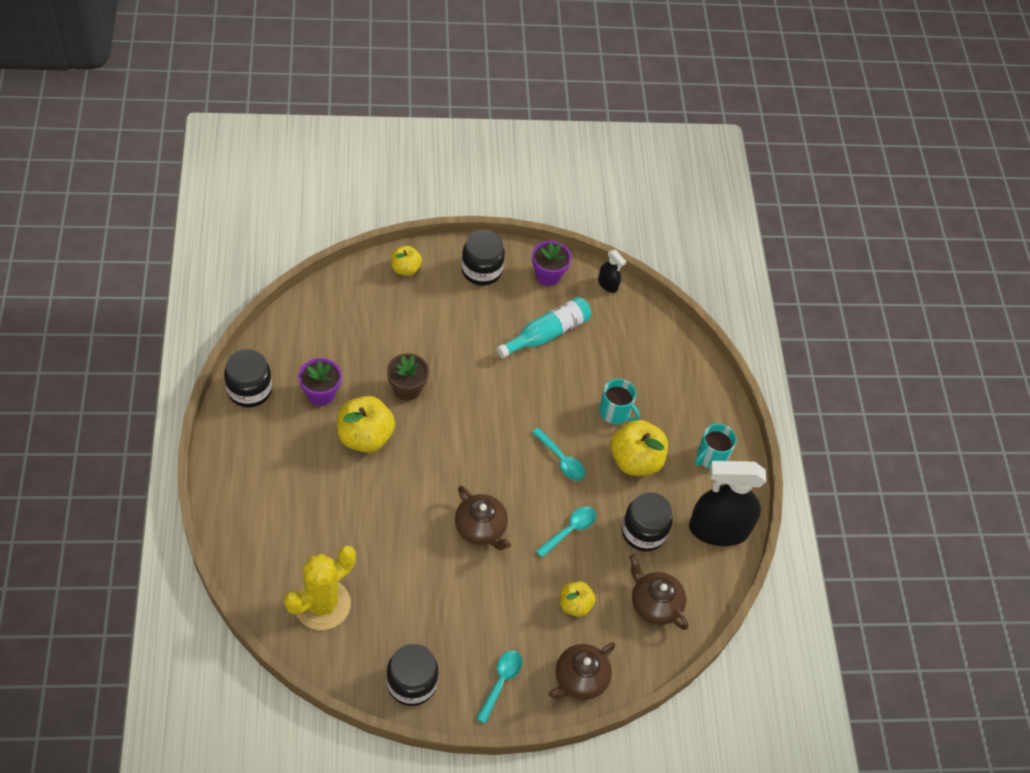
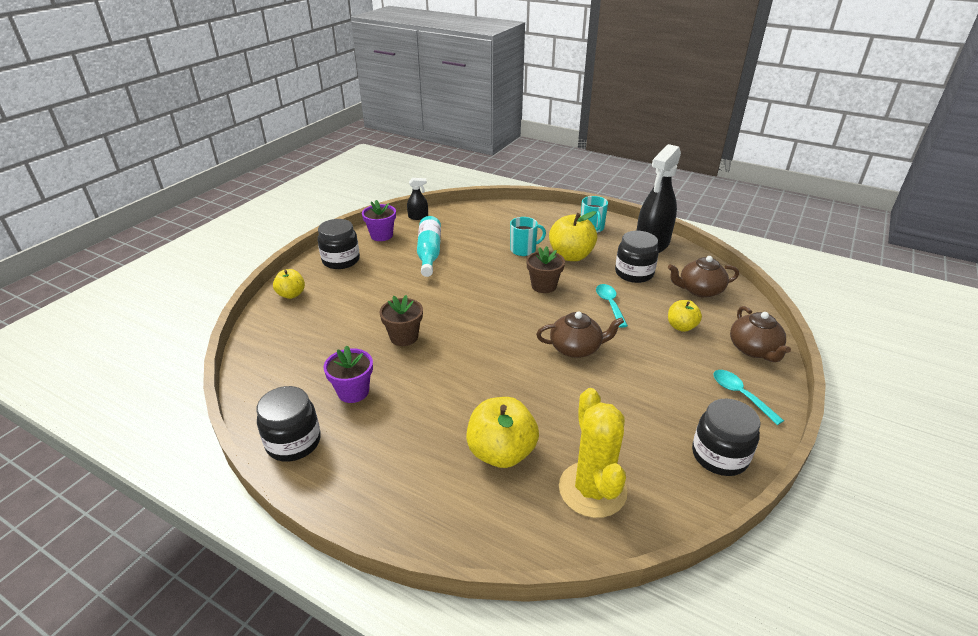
camera: 50 degrees left, 20 degrees down
yellow apple [337,396,395,453] -> yellow apple moved to [466,397,539,468]
turquoise spoon [532,428,585,480] -> brown flower pot [526,246,565,293]

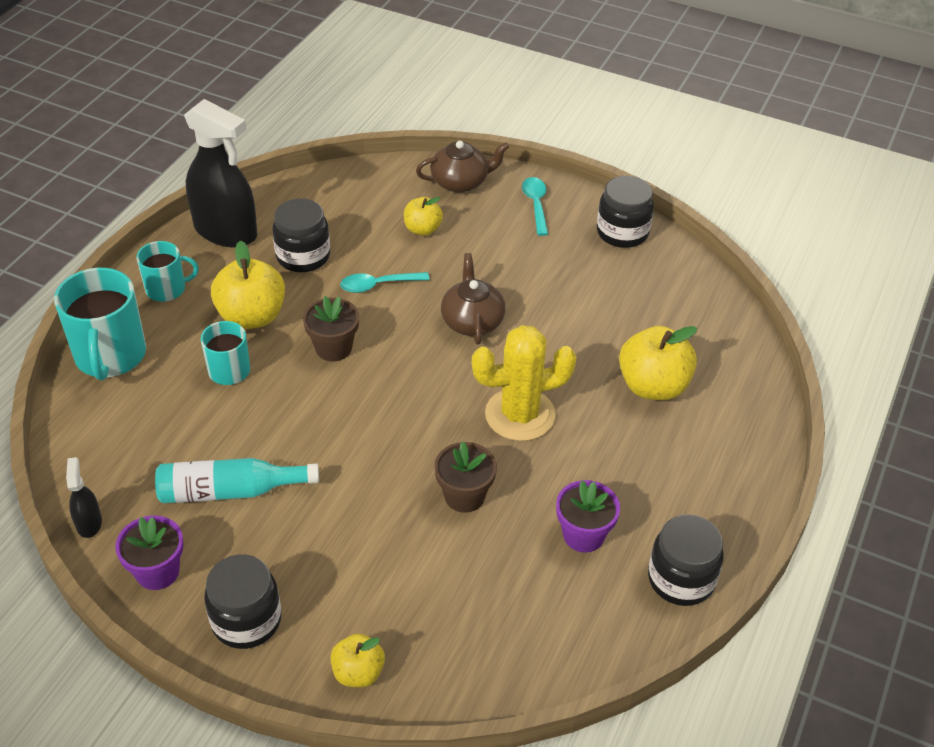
camera: 95 degrees left, 10 degrees up
yellow cactus [559,388,627,518] -> yellow cactus moved to [472,325,576,441]
brown teapot [668,256,739,298] -> none
turquoise spoon [713,370,784,425] -> turquoise spoon turned 120 degrees clockwise [522,177,548,236]
none -> turquoise mug [54,268,146,381]

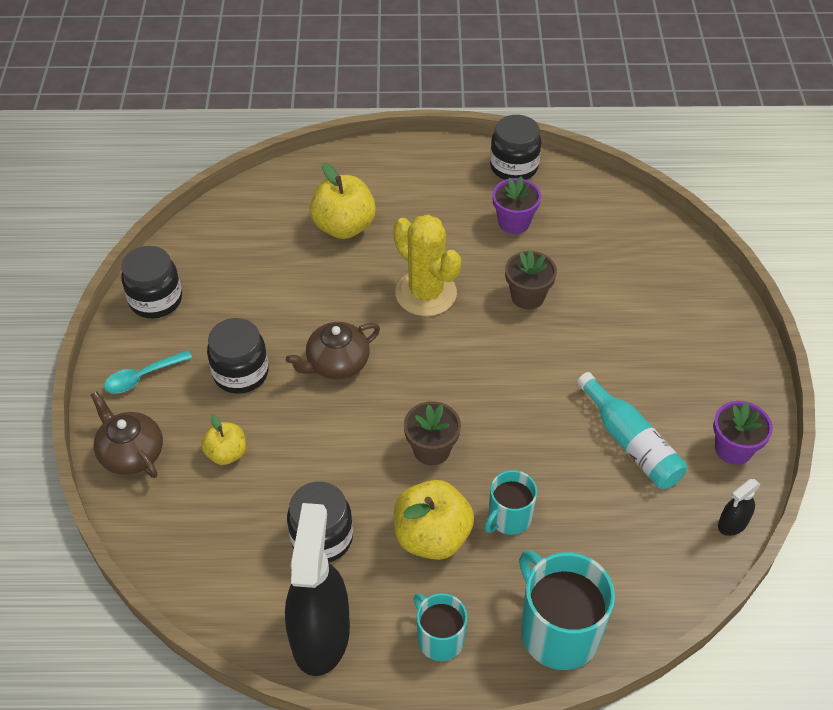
camera: 115 degrees left, 5 degrees up
turquoise mug [54,268,146,381] -> turquoise mug turned 90 degrees counterclockwise [519,551,615,670]
black jar [204,554,282,649] -> black jar moved to [207,318,269,394]
yellow apple [330,634,385,687] -> none
turquoise spoon [340,272,430,293] -> none

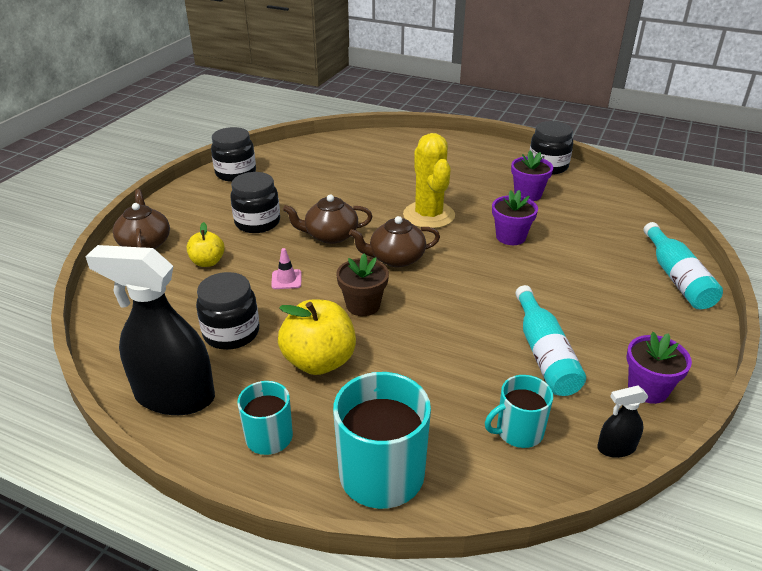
camera: 25 degrees right, 15 degrees down
turquoise spoon [104,350,192,393] -> none
black spray bottle [285,503,350,676] -> black spray bottle turned 105 degrees counterclockwise [85,245,215,415]
yellow apple [310,163,376,239] -> none
turquoise mug [484,470,537,535] -> turquoise mug moved to [485,375,553,448]
brown flower pot [505,250,557,309] -> purple flower pot [492,190,538,245]
none -> pink traffic cone [271,248,301,289]
none -> brown teapot [349,216,440,267]
none -> turquoise bottle [644,222,723,309]

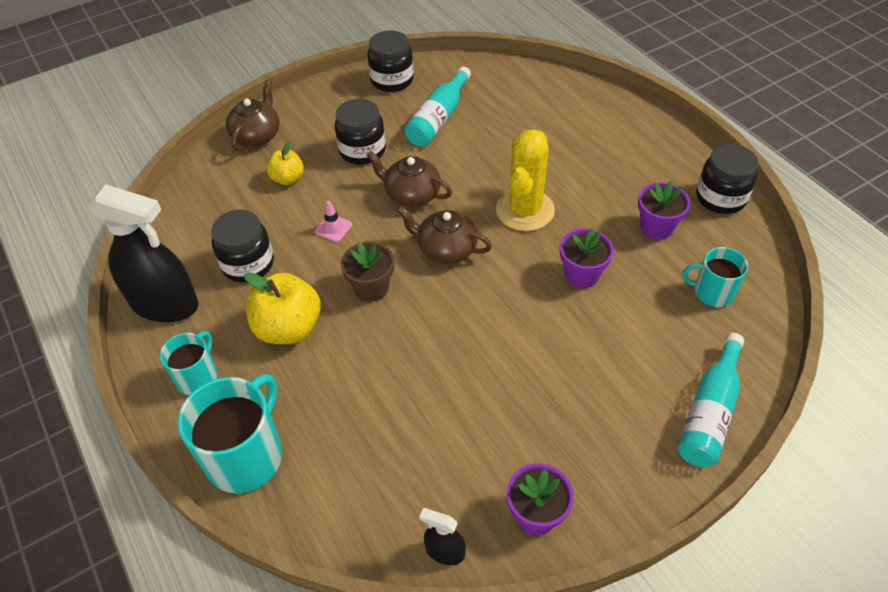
camera: 35 degrees right, 15 degrees up
black spray bottle [85,245,215,415] -> black spray bottle turned 150 degrees clockwise [88,184,198,322]
turquoise mug [485,375,553,448] -> turquoise mug moved to [683,247,748,307]
turquoise bottle [515,285,586,396] -> turquoise bottle moved to [405,66,471,146]

